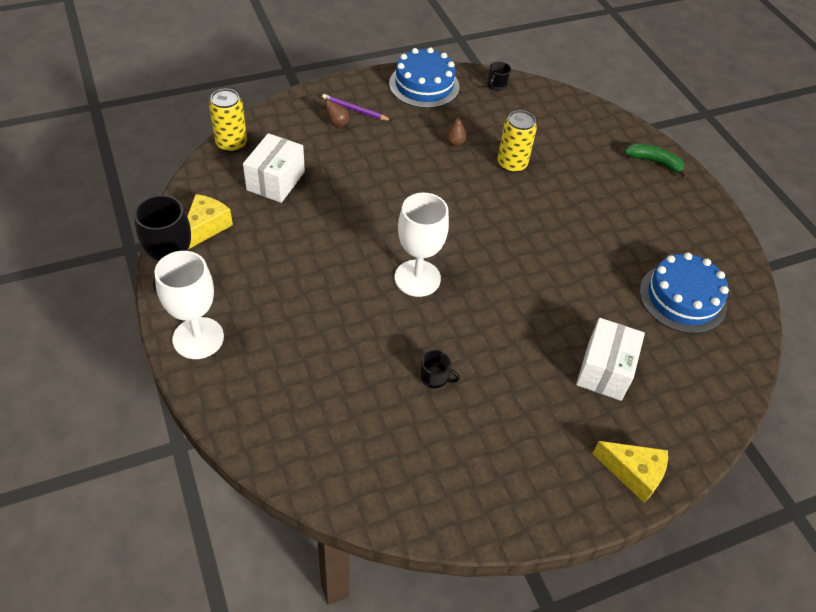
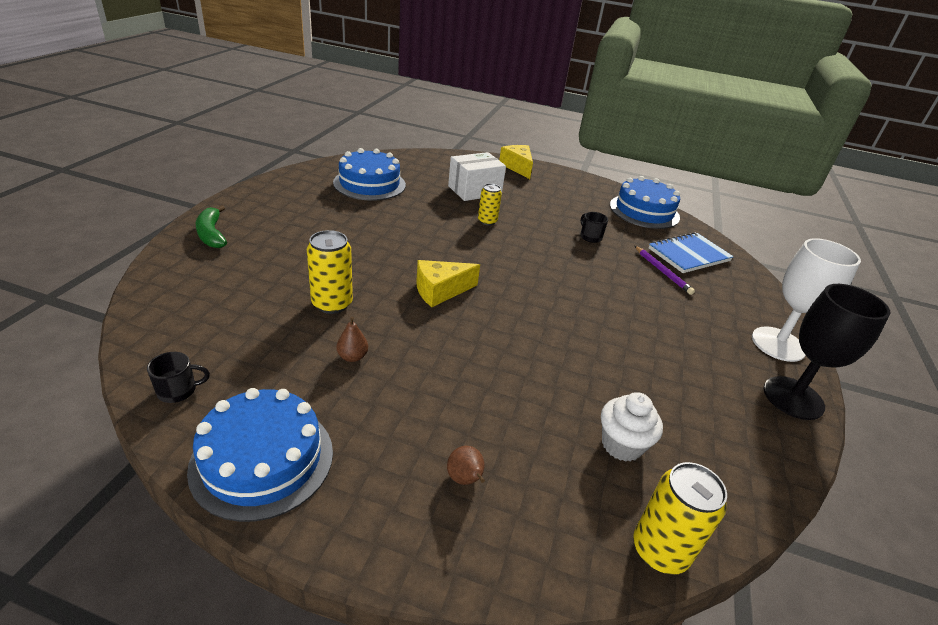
camera: 140 degrees left, 15 degrees down
yellow cheese [187,194,233,249] -> yellow cheese moved to [416,260,480,307]
white box [243,133,305,203] -> white cupcake [601,392,663,462]
purple pencil [322,94,392,121] -> purple pencil moved to [635,246,695,295]
white goblet [395,193,449,297] -> none
none -> yellow can [478,184,502,225]
none -> blue cake [610,176,680,229]
none -> blue notebook [649,232,734,273]

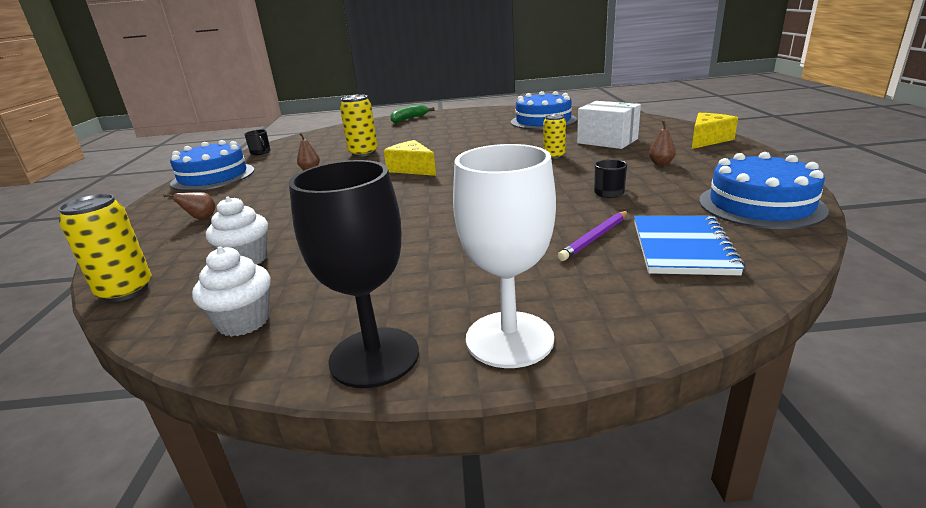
camera: 75 degrees right, 10 degrees down
blue notebook [649,232,734,273] -> blue notebook turned 60 degrees clockwise [634,216,745,275]
none -> white cupcake [192,246,271,337]
none -> brown pear [649,121,676,165]

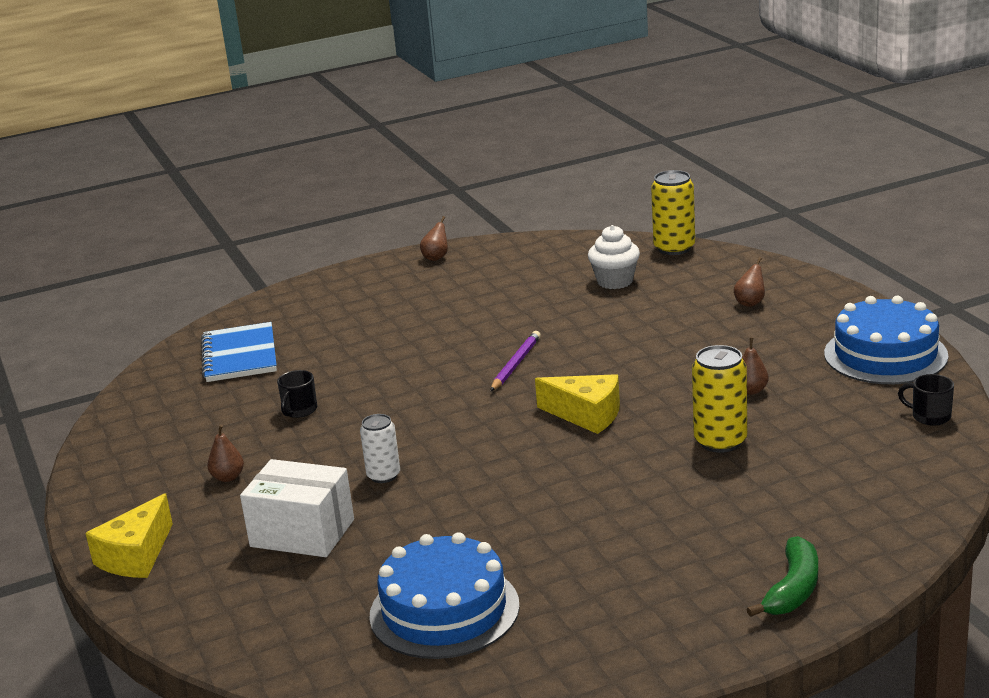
camera: 160 degrees right, 0 degrees up
white cupcake [192,246,271,337] -> none
black goblet [289,160,419,388] -> brown pear [420,216,448,261]
white goblet [453,144,556,368] -> none
yellow can [543,114,566,159] -> white can [360,414,400,483]
purple pencil [558,211,628,261] -> purple pencil moved to [490,331,541,391]
blue cake [699,152,829,229] -> none

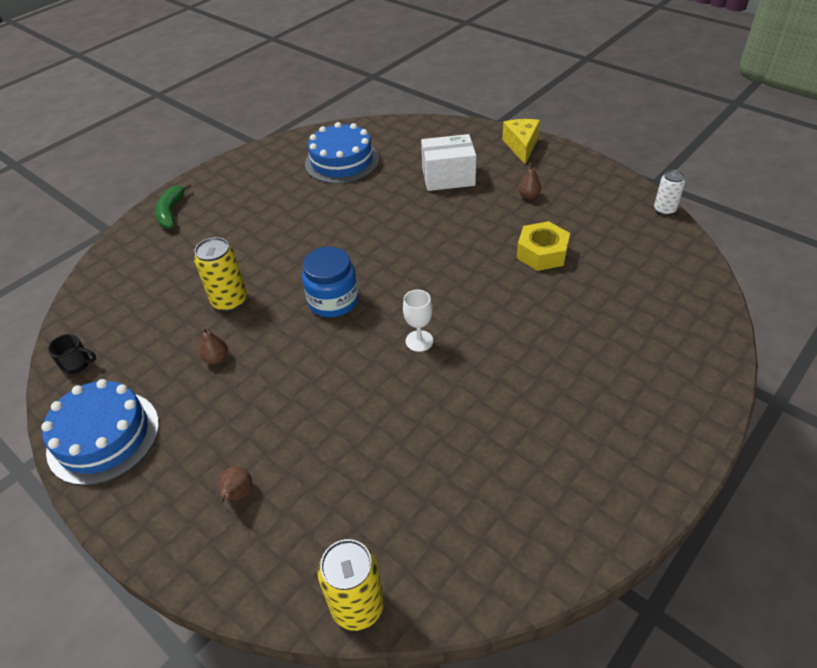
camera: 155 degrees right, 20 degrees up
blue notebook [201,322,277,382] -> none
black mug [277,370,317,418] -> yellow nut [517,221,570,271]
white can [360,414,400,483] -> white can moved to [654,170,685,215]
brown pear [420,216,448,261] -> none
purple pencil [490,331,541,391] -> white goblet [403,290,433,352]
yellow cheese [535,374,620,434] -> blue jar [302,247,359,317]
white cupcake [588,225,640,289] -> none

